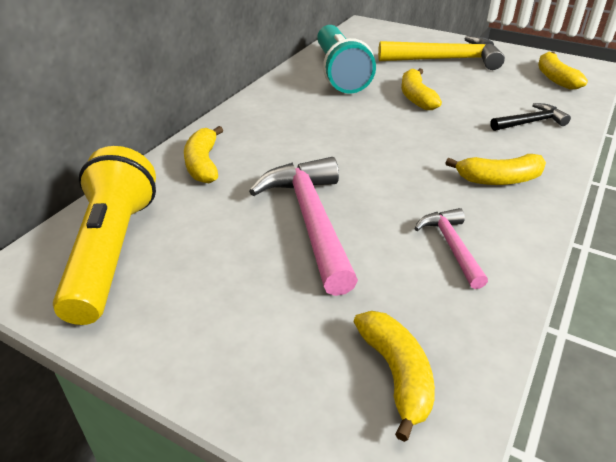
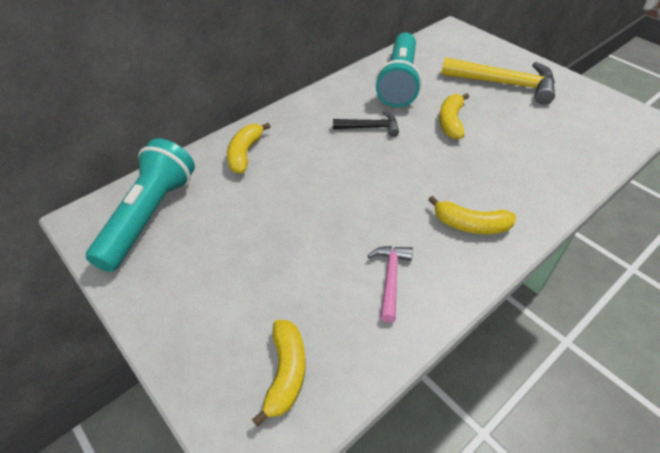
camera: 20 degrees right, 10 degrees up
yellow flashlight [53,146,156,325] -> turquoise flashlight [86,138,195,272]
pink hammer [249,157,358,296] -> none
black hammer [490,103,571,131] -> black hammer moved to [333,111,399,137]
yellow banana [538,52,588,89] -> none

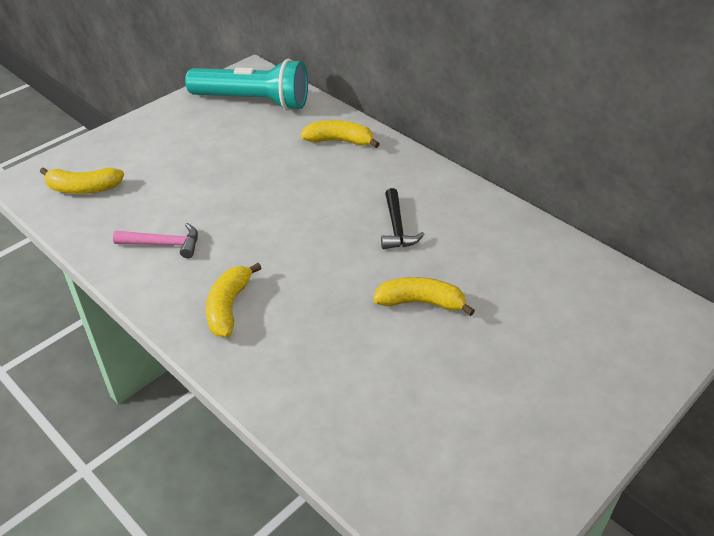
camera: 85 degrees right, 5 degrees down
turquoise flashlight [375,33,422,107] -> none
yellow hammer [441,57,555,105] -> none

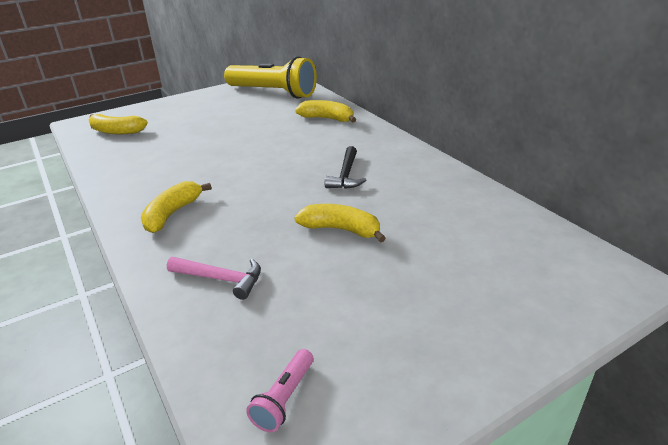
camera: 15 degrees right, 10 degrees down
pink hammer [113,223,198,258] -> pink hammer moved to [167,257,261,300]
turquoise flashlight [185,59,308,111] -> yellow flashlight [224,56,317,99]
none -> pink flashlight [246,349,313,432]

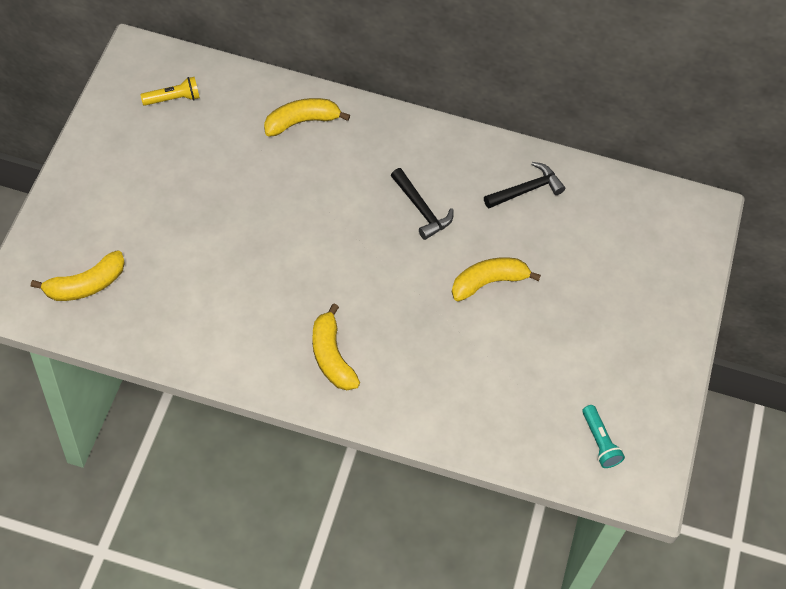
camera: 50 degrees left, 25 degrees up
pink hammer [167,257,261,300] -> none
yellow flashlight [224,56,317,99] -> yellow flashlight [140,77,200,106], size x0.41
pink flashlight [246,349,313,432] -> turquoise flashlight [582,405,625,468]
none -> black hammer [484,162,565,208]

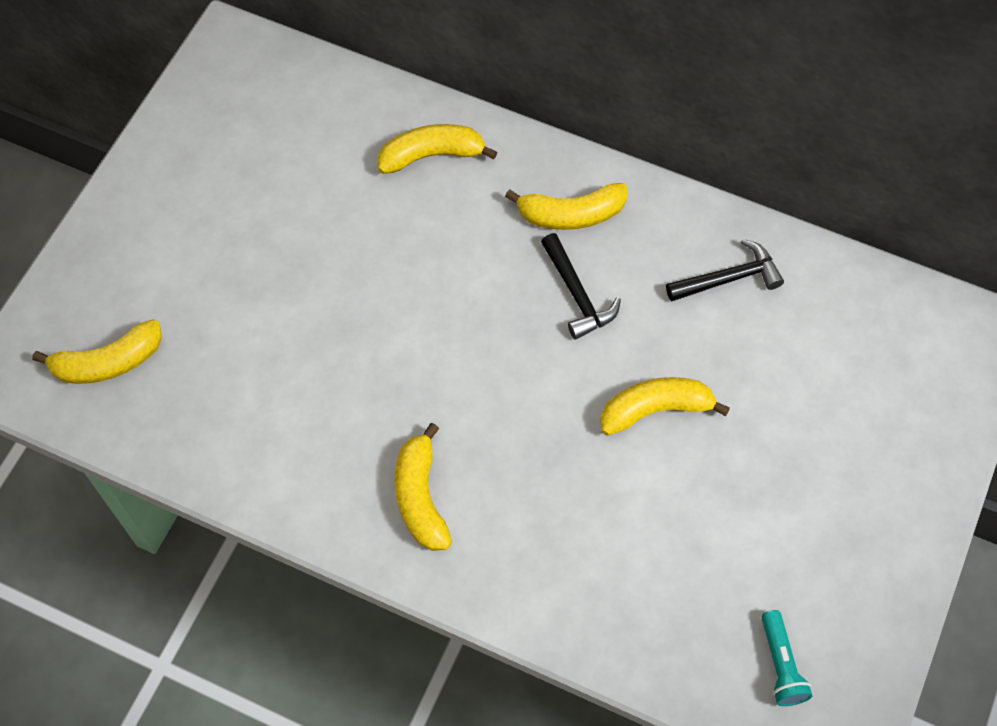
camera: 15 degrees right, 5 degrees up
yellow flashlight [140,77,200,106] -> none
none -> yellow banana [505,183,627,230]

